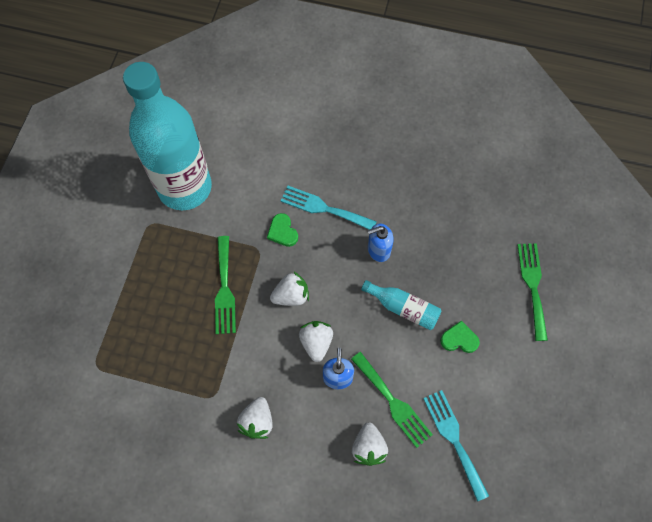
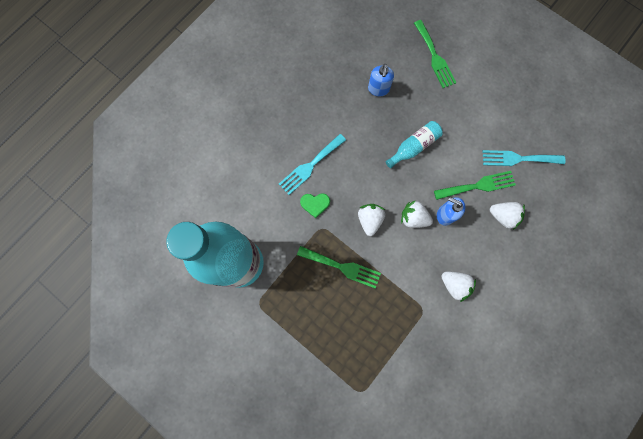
camera: 65 degrees left, 10 degrees up
blue soap dispenser [368,223,394,262] -> blue soap dispenser moved to [368,64,394,96]
green heart [440,321,480,353] -> none
green fork [517,243,548,341] -> green fork turned 135 degrees counterclockwise [414,20,456,88]

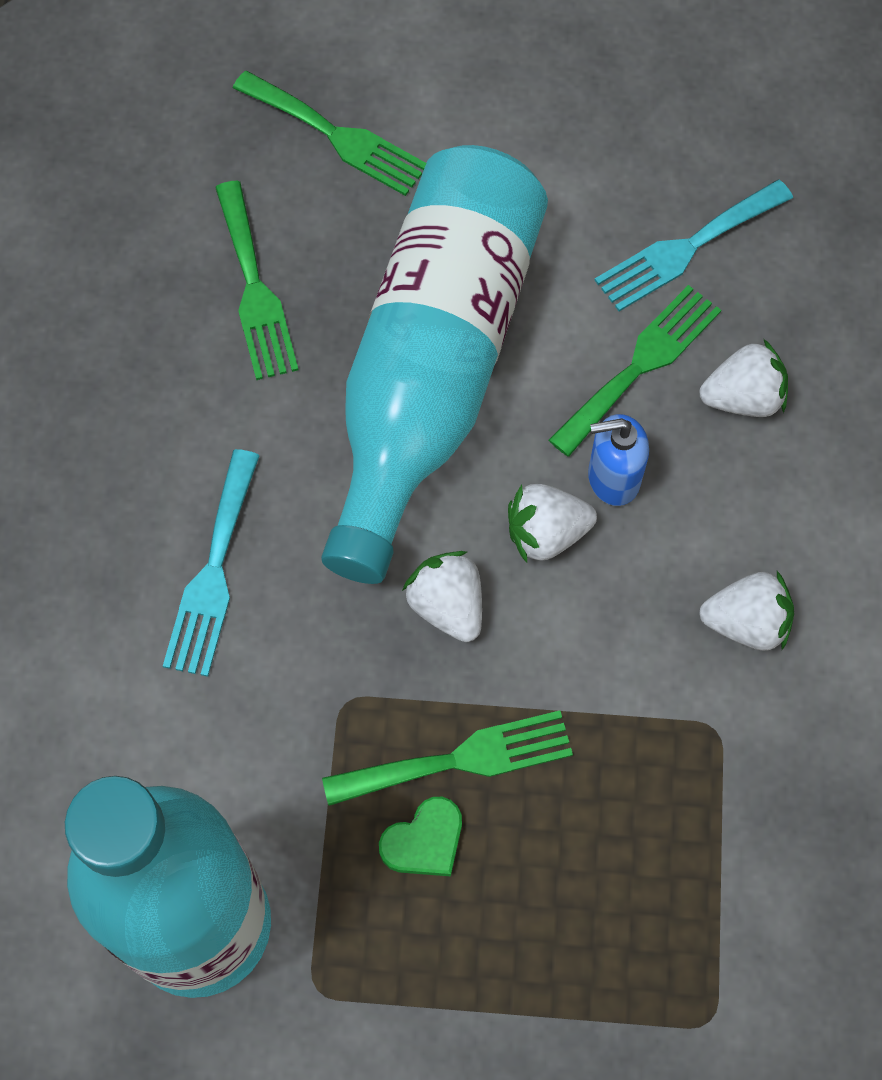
camera: 35 degrees left, 10 degrees down
green heart [300,193,330,218] -> green heart moved to [379,797,462,876]
blue soap dispenser [368,64,394,96] -> green fork [215,181,298,380]
turquoise bottle [386,121,442,168] -> turquoise bottle [321,145,548,584], size x2.47

